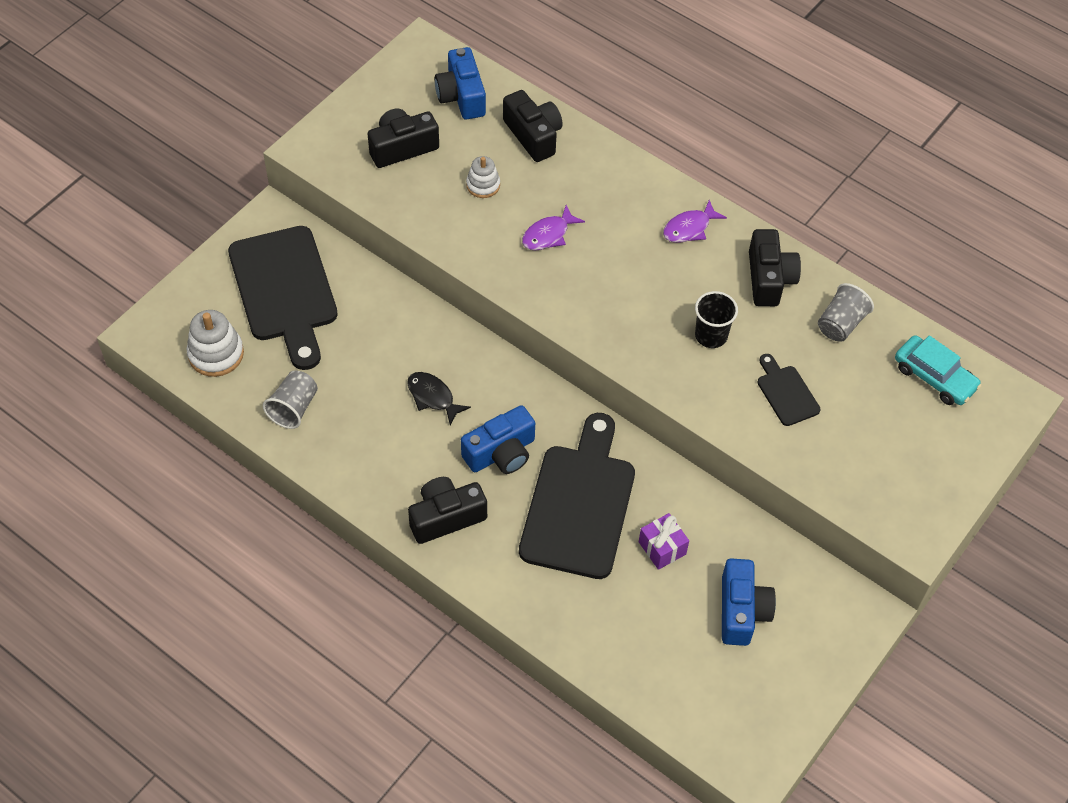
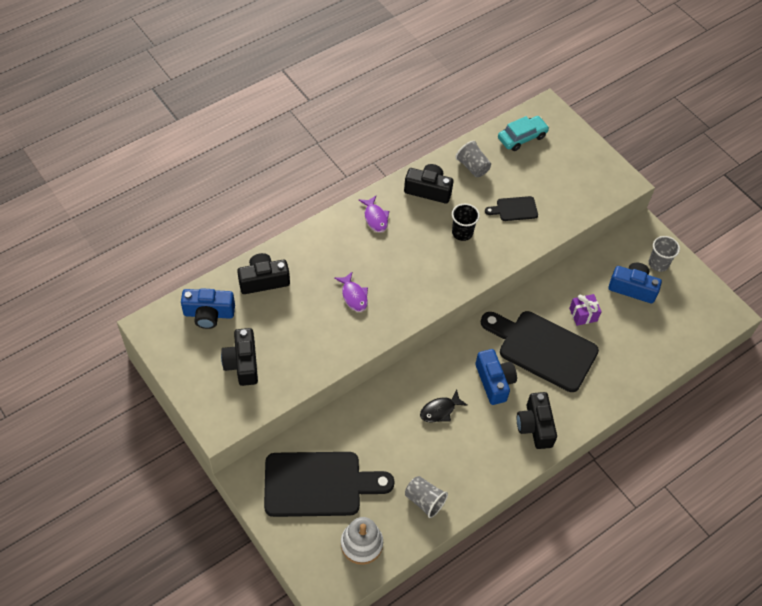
camera: 75 degrees left, 0 degrees up
white stacking toy [466,156,500,198] -> none
none -> grey cup [649,236,680,272]

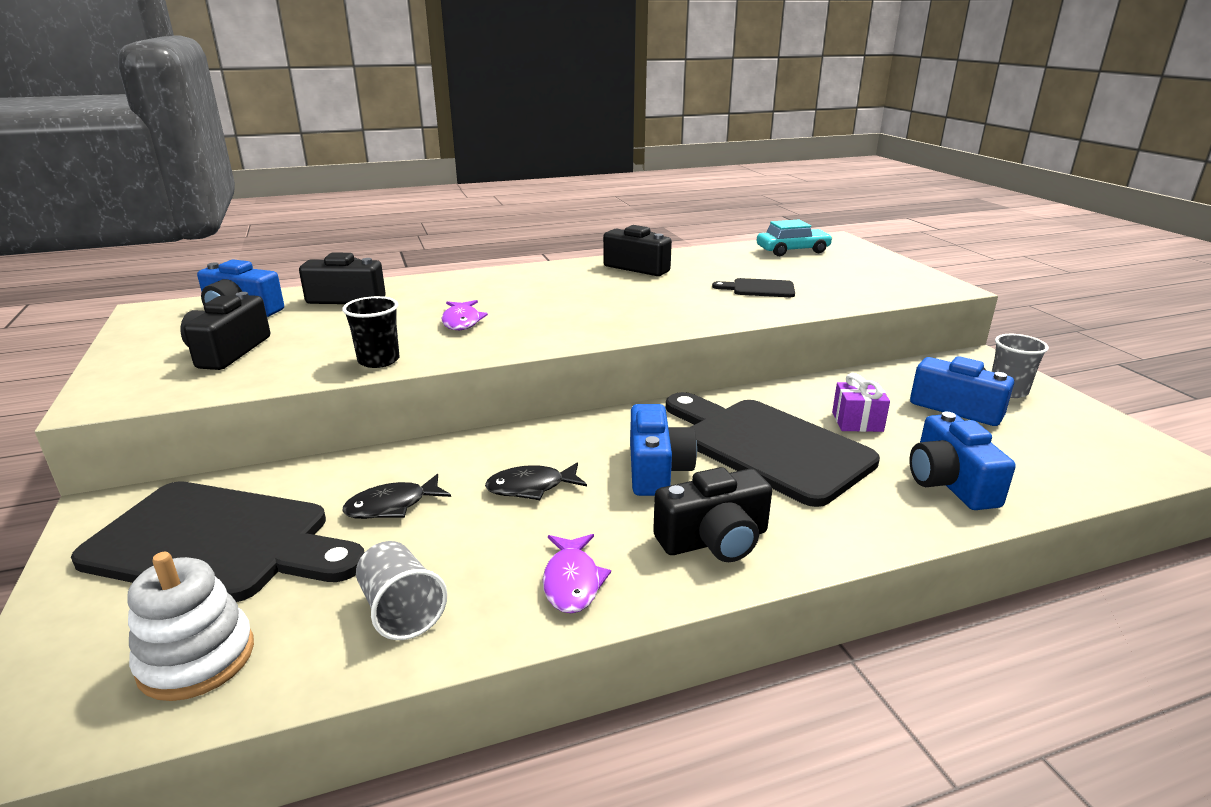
camera: 20 degrees right, 30 degrees down
purple fish [359,196,389,232] -> purple fish moved to [543,534,611,613]
black cup [452,204,480,241] -> black cup moved to [342,296,400,368]
grey cup [455,141,491,177] -> none
black camera [517,392,557,449] -> black camera turned 120 degrees counterclockwise [653,467,772,562]
none -> black fish [342,474,451,519]
none -> blue camera [909,412,1016,510]

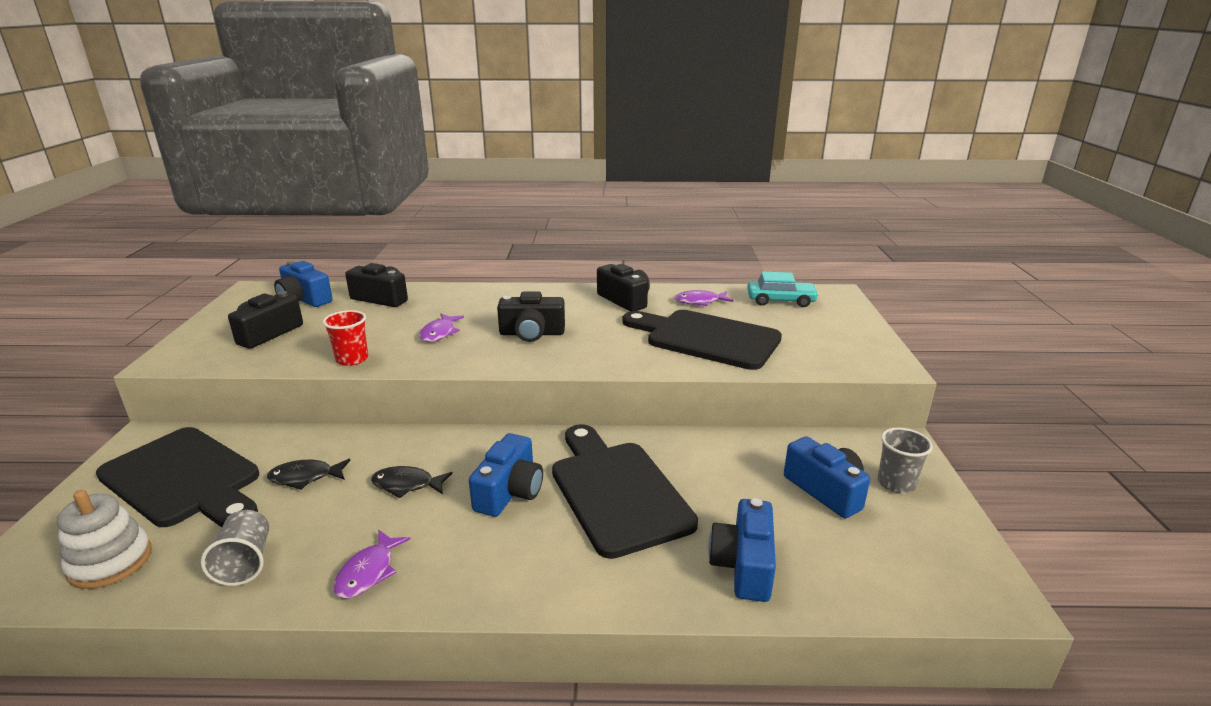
camera: 20 degrees right, 0 degrees up
black cup [342,296,400,368] -> red cup [323,310,368,366]
black camera [653,467,772,562] -> black camera moved to [497,291,565,342]
black cutting board [712,278,795,297] -> black cutting board [623,310,782,370], size x2.17
purple gift [832,373,890,432] -> none
none -> purple fish [675,290,733,306]

